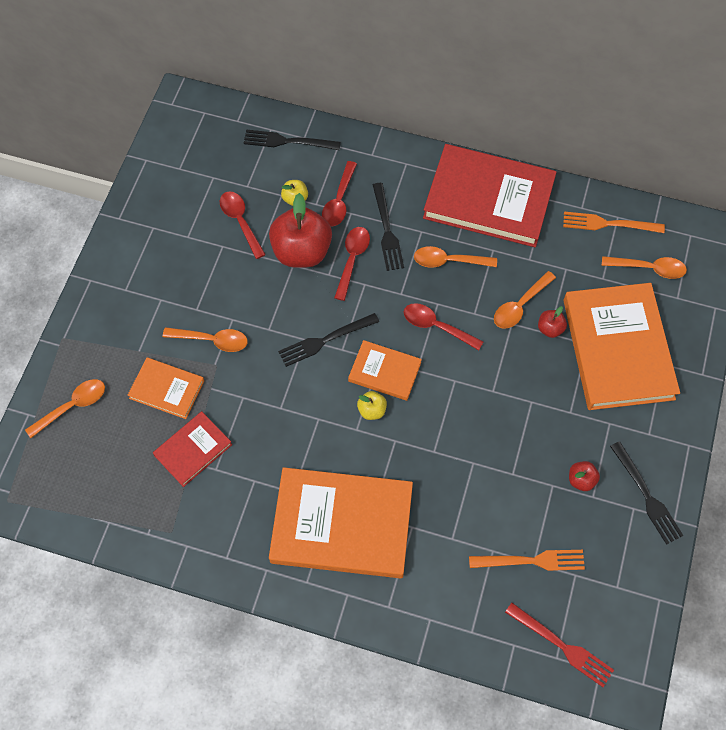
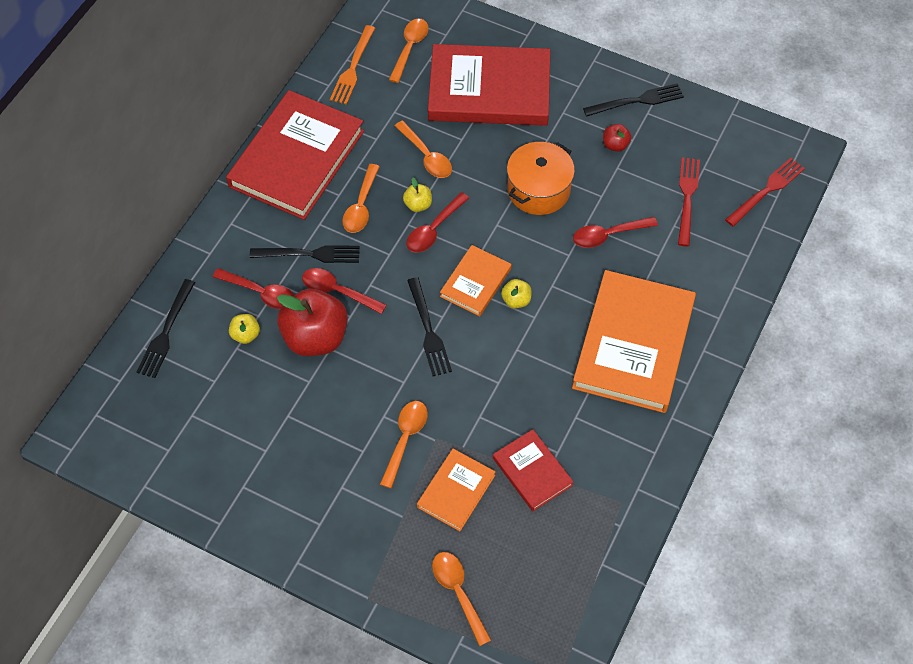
camera: 80 degrees left, 5 degrees down
red spoon [220,191,266,259] -> red spoon moved to [573,217,658,248]
orange fork [469,550,585,571] -> red fork [678,157,700,246]
red apple [538,306,567,338] -> none
orange book [564,283,680,410] -> red book [428,44,550,126]
none -> yellow apple [403,178,432,212]
none -> orange pot [507,142,575,215]

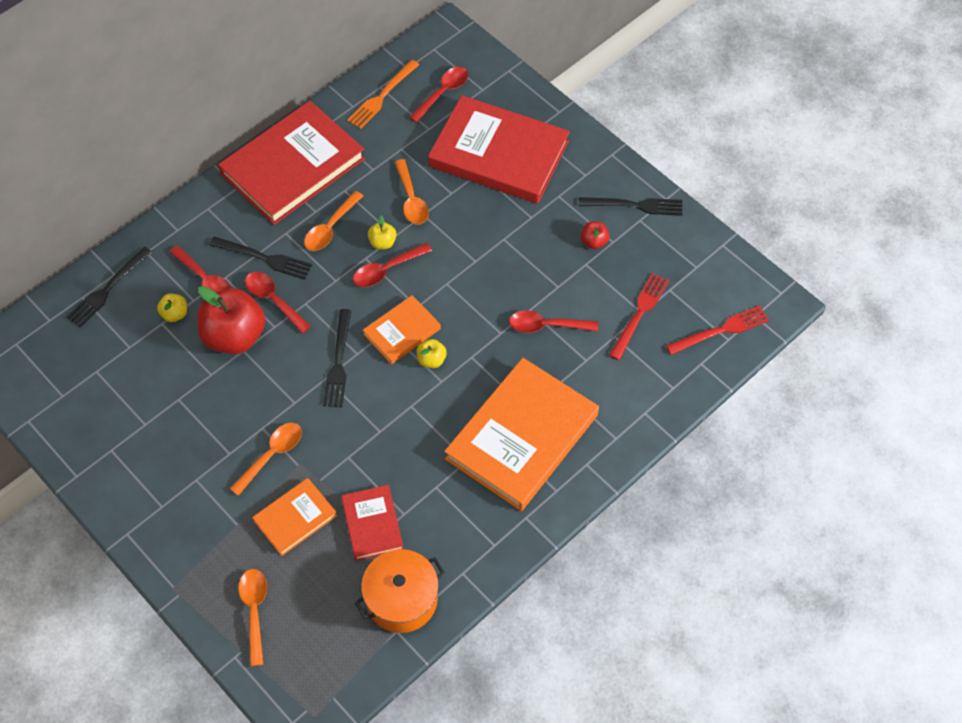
camera: 20 degrees right, 0 degrees up
orange spoon [389,19,429,83] -> red spoon [409,67,468,123]
orange pot [507,142,575,215] -> orange pot moved to [355,549,445,633]

